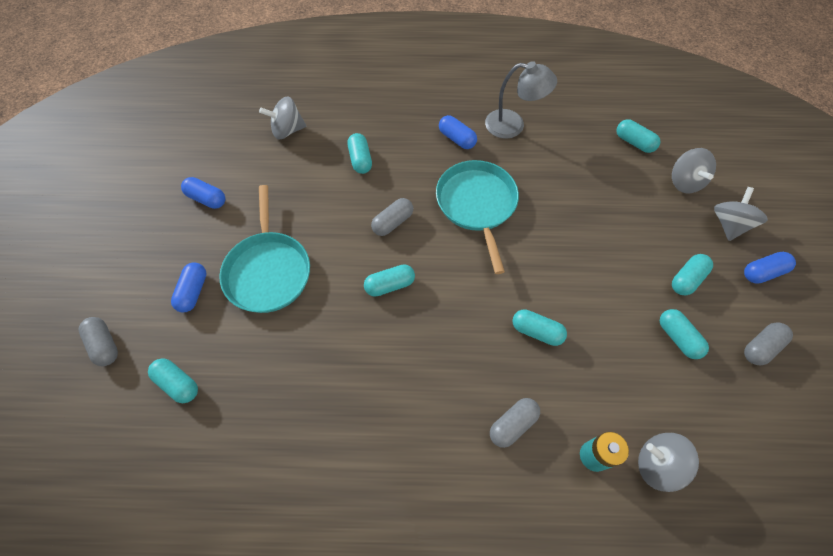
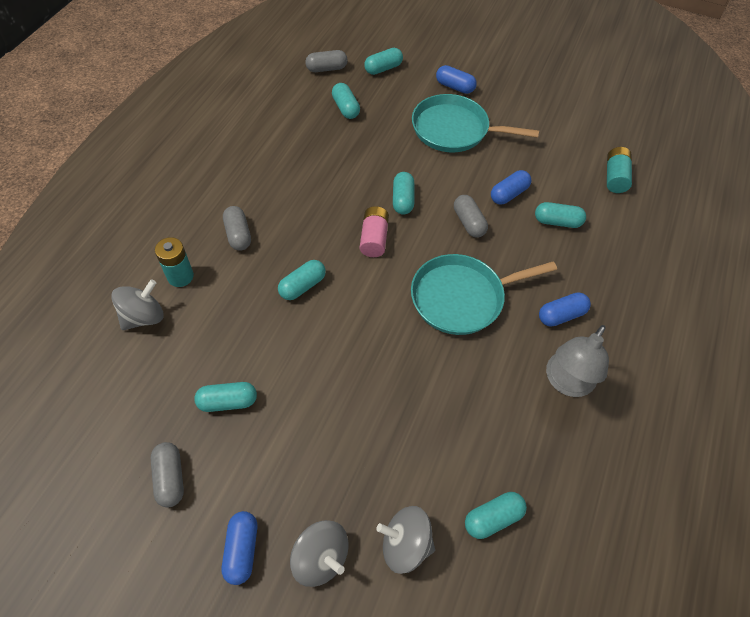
camera: 110 degrees right, 5 degrees down
grey capsule [78,317,118,366] -> grey capsule moved to [305,50,348,72]
blue capsule [181,177,225,209] -> blue capsule moved to [491,170,531,204]
grey spinning top [259,97,306,139] -> turquoise battery [607,147,632,193]
turquoise pan [436,160,519,274] -> turquoise pan turned 150 degrees clockwise [411,254,557,335]
turquoise capsule [672,254,713,295] -> turquoise capsule moved to [332,83,360,119]
none -> pink battery [360,206,389,257]

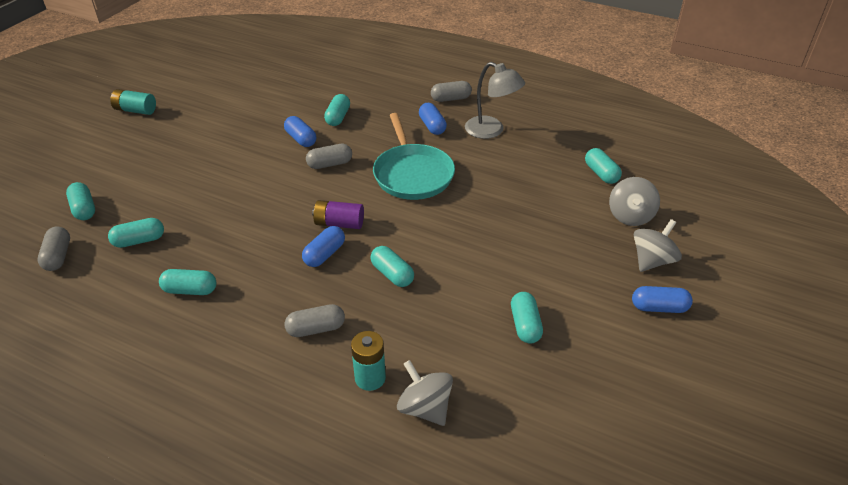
camera: 85 degrees left, 15 degrees down
grey capsule [151,442,184,507] -> grey capsule moved to [431,81,472,102]
pink battery [360,206,389,257] -> purple battery [312,200,364,229]
turquoise capsule [393,172,414,215] -> turquoise capsule moved to [159,269,216,295]
turquoise pan [412,94,539,152] -> none
blue capsule [436,65,477,94] -> blue capsule moved to [302,226,345,267]
turquoise battery [607,147,632,193] -> turquoise battery moved to [110,89,156,115]

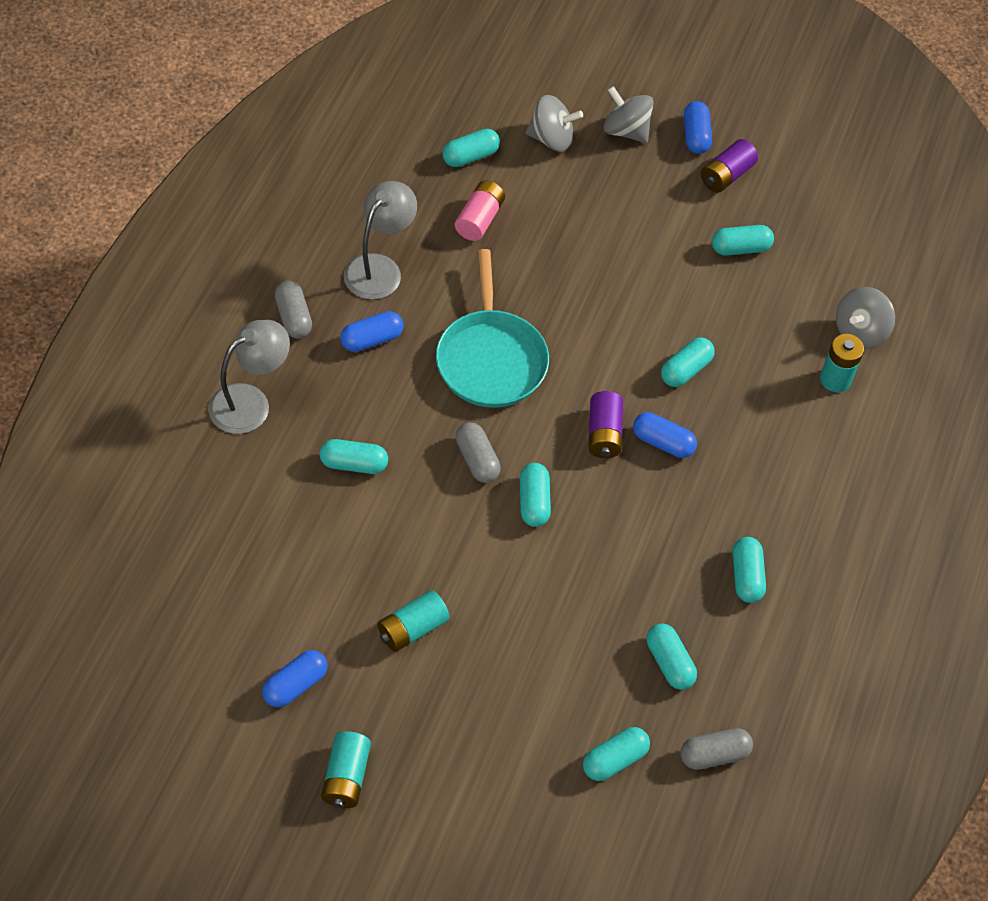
camera: 100 degrees left, 15 degrees up
blue capsule [284,116,316,147] -> blue capsule moved to [262,650,328,707]
grey capsule [285,304,345,337] -> none
turquoise pan [373,113,455,200] -> turquoise pan turned 105 degrees clockwise [436,249,549,408]
none -> grey lamp [208,320,290,434]
none -> turquoise battery [377,590,450,652]
none -> pink battery [455,181,505,241]
none -> turquoise capsule [520,463,551,527]
none -> purple battery [701,139,758,193]

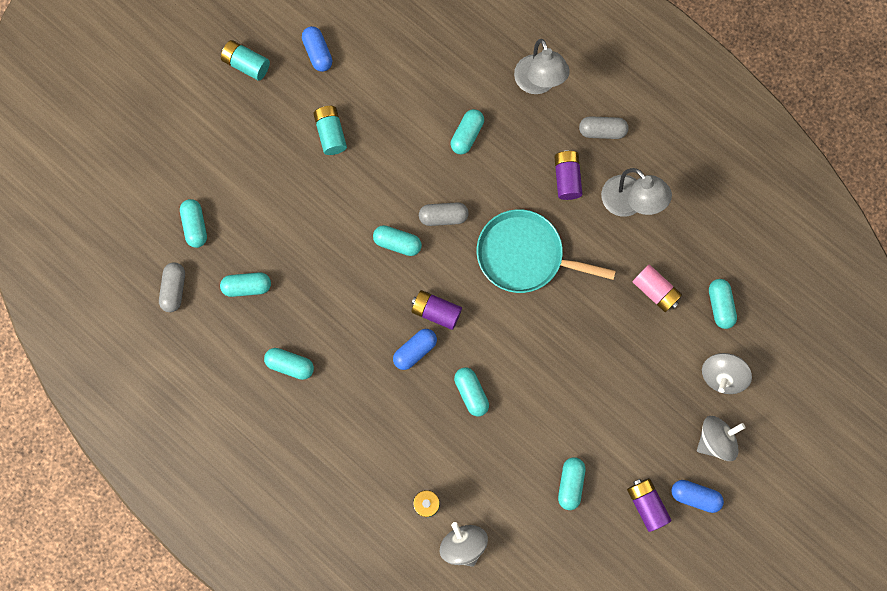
camera: 115 degrees right, 20 degrees up
blue capsule [340,311,403,352] -> purple battery [554,150,582,200]

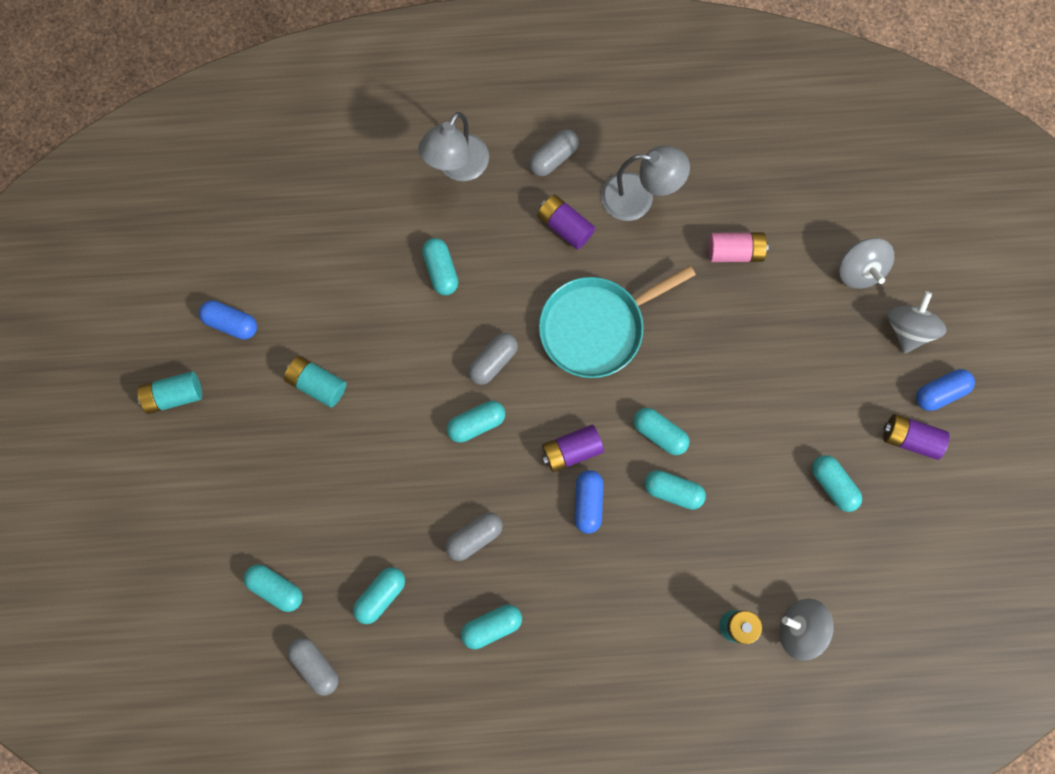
camera: 45 degrees left, 0 degrees up
grey lamp [514,39,570,94] -> grey lamp turned 90 degrees clockwise [418,112,489,181]
turquoise capsule [709,279,737,329] -> turquoise capsule moved to [633,408,689,455]
none -> grey capsule [445,512,503,561]

